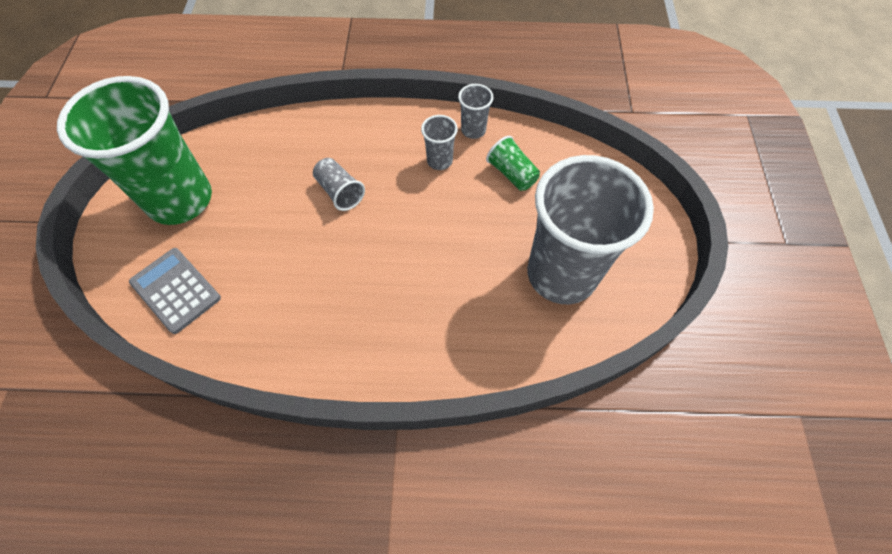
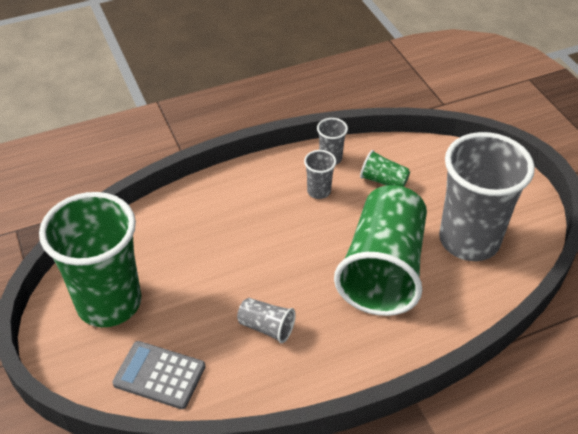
camera: 25 degrees left, 15 degrees down
grey cup [313,158,365,211] -> grey cup moved to [237,298,296,343]
none -> green cup [334,185,427,316]

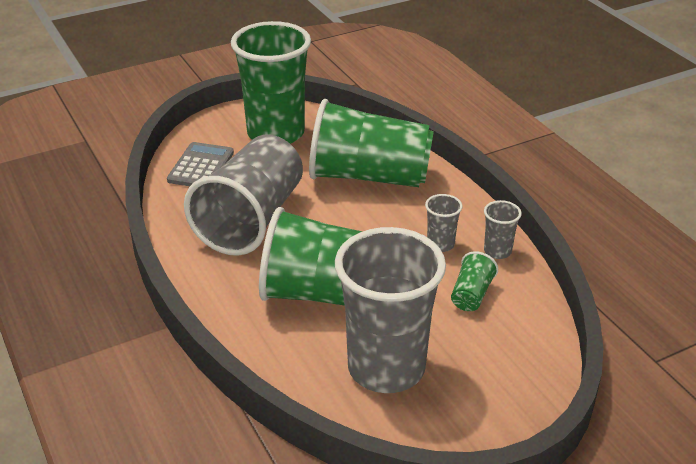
camera: 85 degrees right, 10 degrees down
grey cup [237,298,296,343] -> grey cup [184,135,303,256], size x2.43
none -> green cup [309,99,434,187]

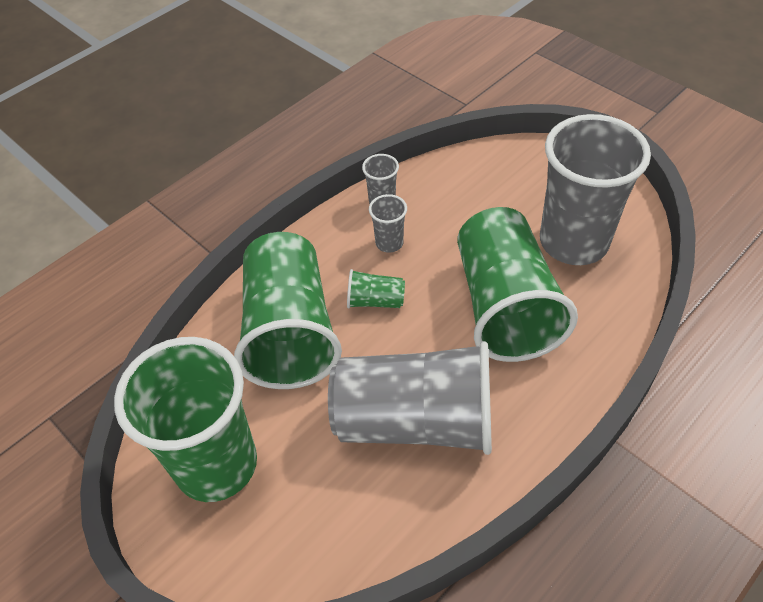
camera: 105 degrees left, 15 degrees up
grey calculator [167,142,234,186] -> none
green cup [451,251,498,311] -> green cup moved to [347,269,405,308]

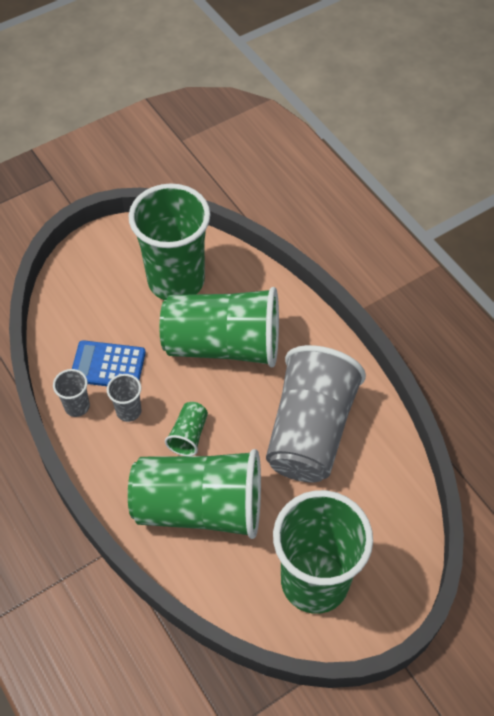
camera: 80 degrees left, 5 degrees up
grey cup [540,114,651,265] -> green cup [128,183,210,300]
none -> blue calculator [72,340,146,386]

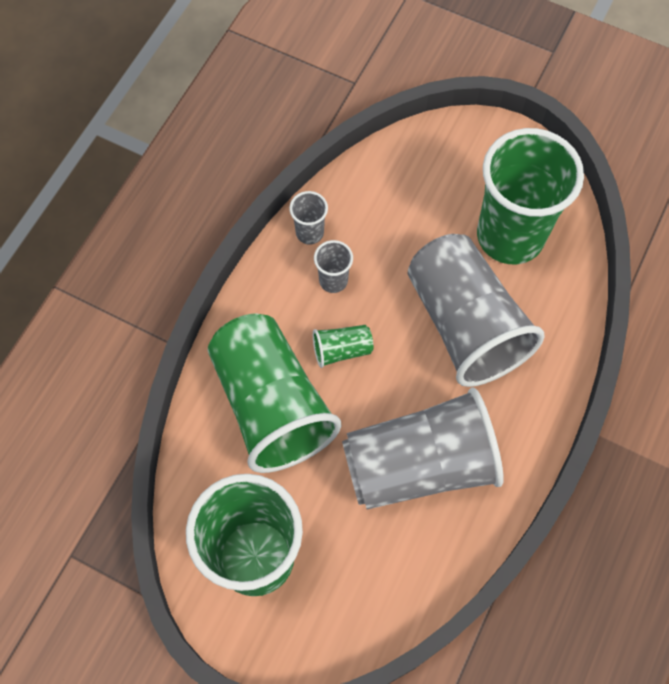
camera: 60 degrees right, 10 degrees up
blue calculator [72,340,146,386] -> none
green cup [159,287,279,367] -> grey cup [408,234,545,387]

